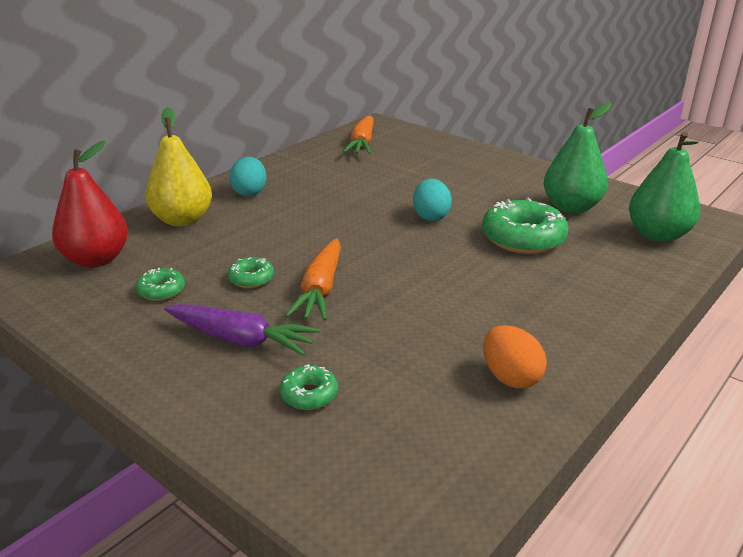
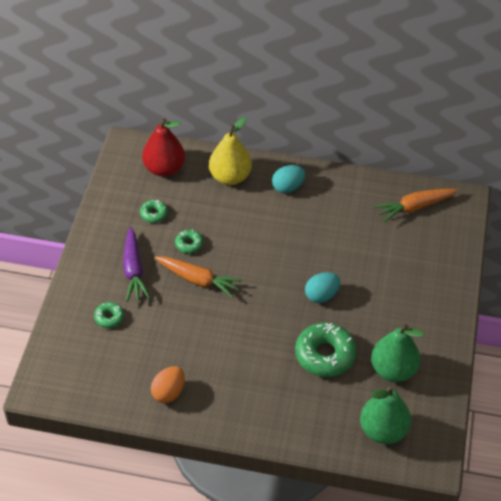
camera: 60 degrees right, 20 degrees up
orange carrot [285,238,341,321] -> orange carrot turned 135 degrees counterclockwise [155,256,243,298]

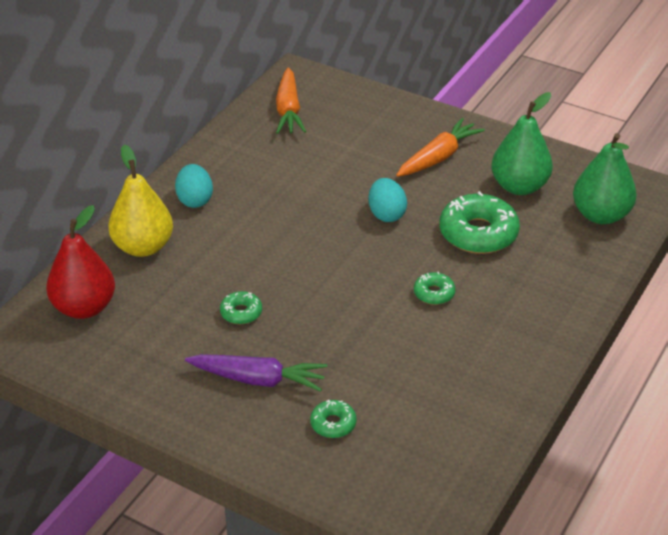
camera: 70 degrees left, 10 degrees down
green donut [140,200,168,223] -> green donut moved to [414,272,456,305]
orange egg [151,366,185,403] -> none
orange carrot [155,256,243,298] -> orange carrot moved to [396,118,485,177]

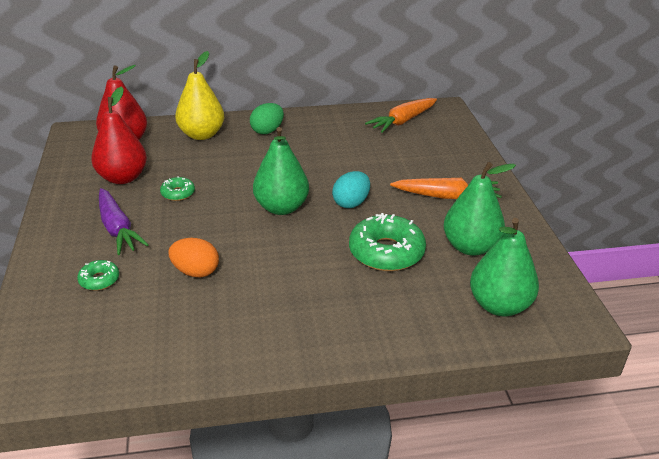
camera: 50 degrees right, 5 degrees down
turquoise egg [175,164,213,208] -> green egg [250,103,284,134]
green donut [414,272,456,305] -> none
none -> red pear [91,86,147,184]
none -> orange egg [168,238,219,277]
none -> green pear [253,127,309,215]

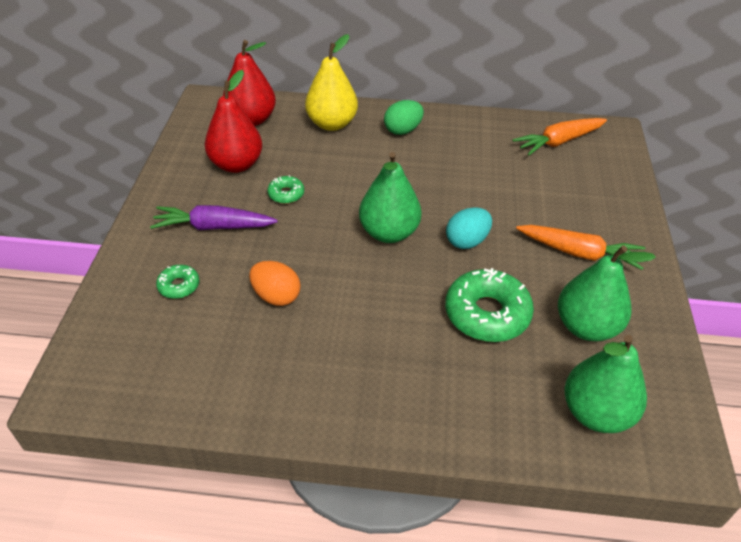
camera: 15 degrees right, 10 degrees up
purple carrot [99,188,149,255] -> purple carrot turned 105 degrees clockwise [150,205,278,230]

